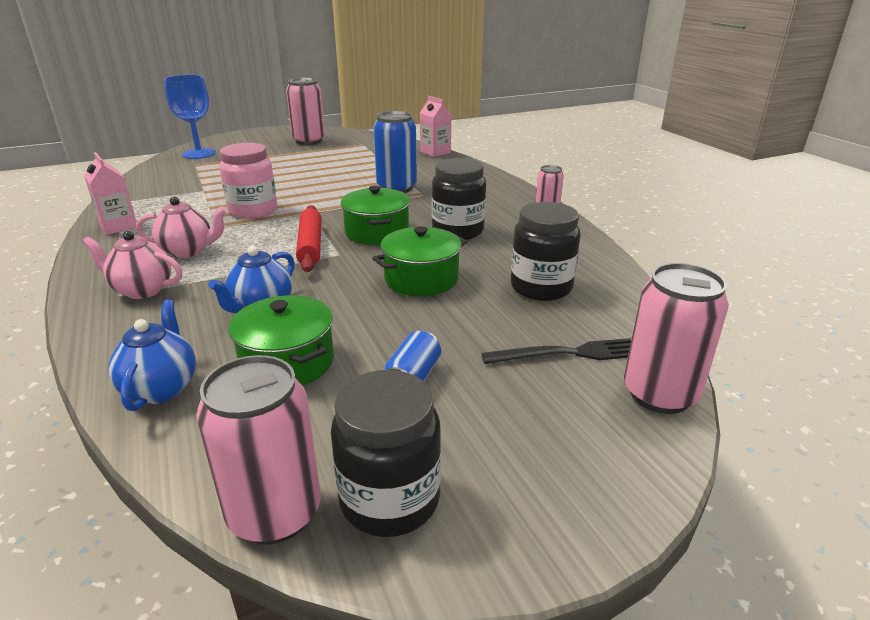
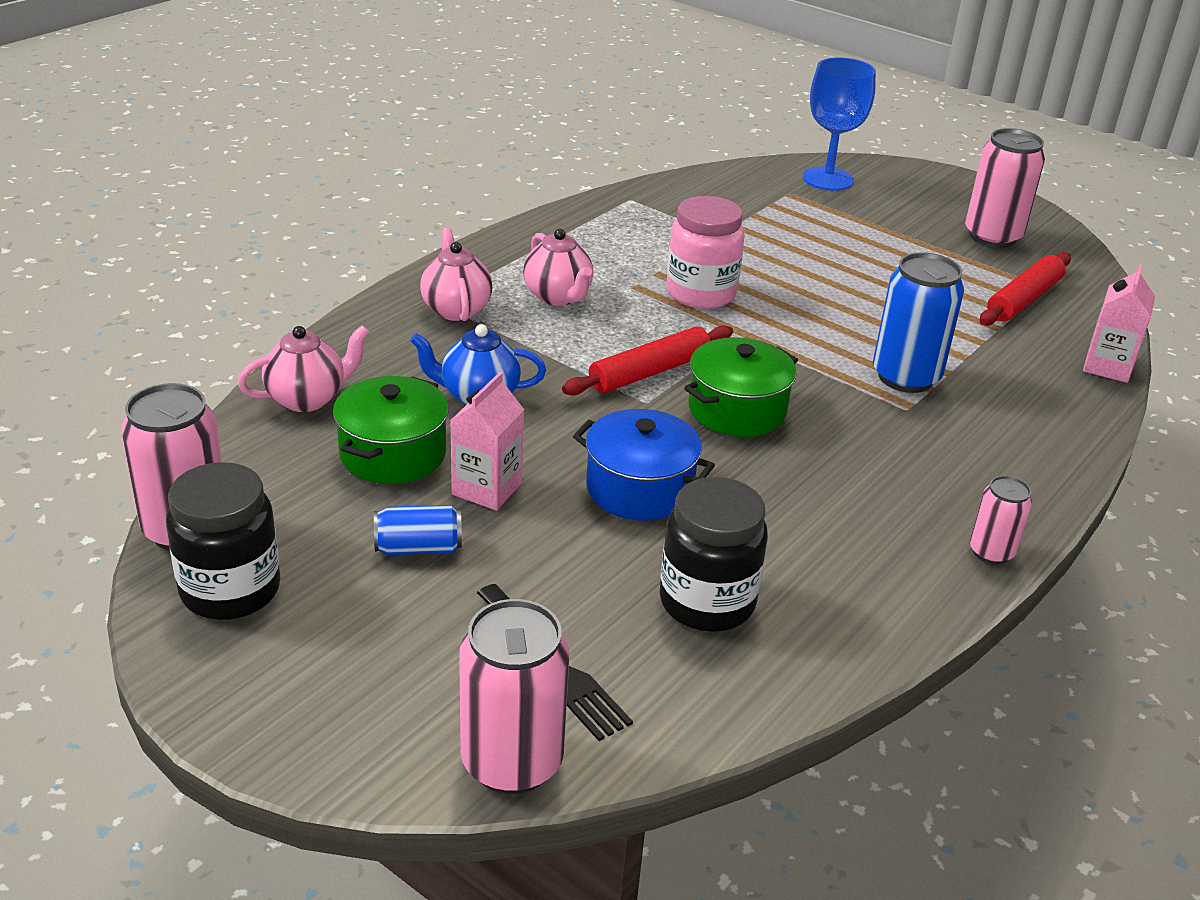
camera: 60 degrees right, 5 degrees up
pink carton [84,152,137,235] -> pink carton moved to [450,372,524,511]
blue teapot [108,299,196,411] -> pink teapot [237,325,369,412]
green pot [373,226,467,296] -> blue pot [573,409,715,521]
black jar [432,158,486,240] -> none
none -> red rolling pin [980,252,1071,326]

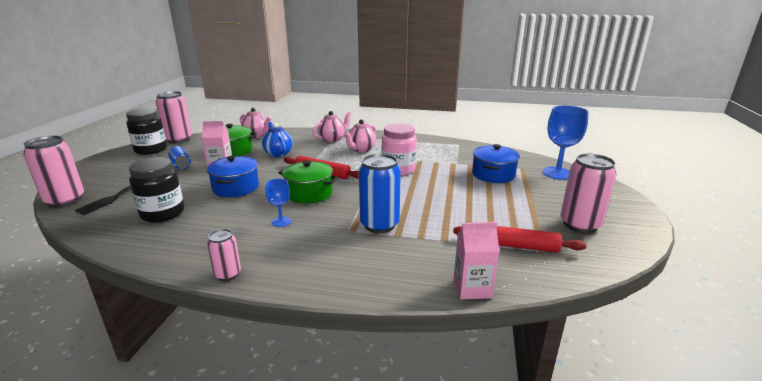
camera: 65 degrees right, 10 degrees down
none -> blue goblet [265,178,291,227]
none -> blue pot [472,144,520,183]

